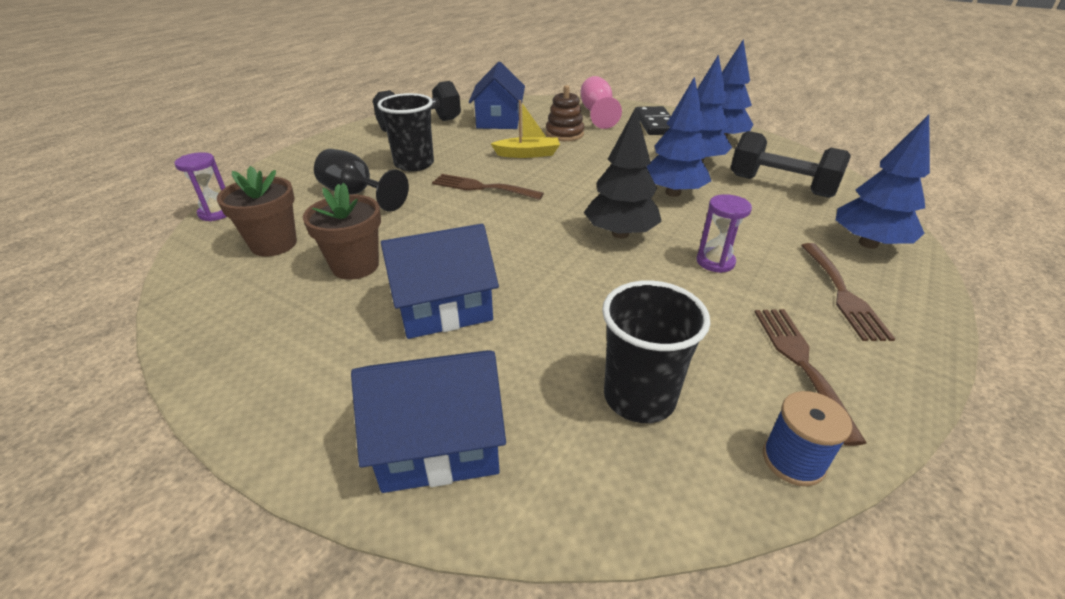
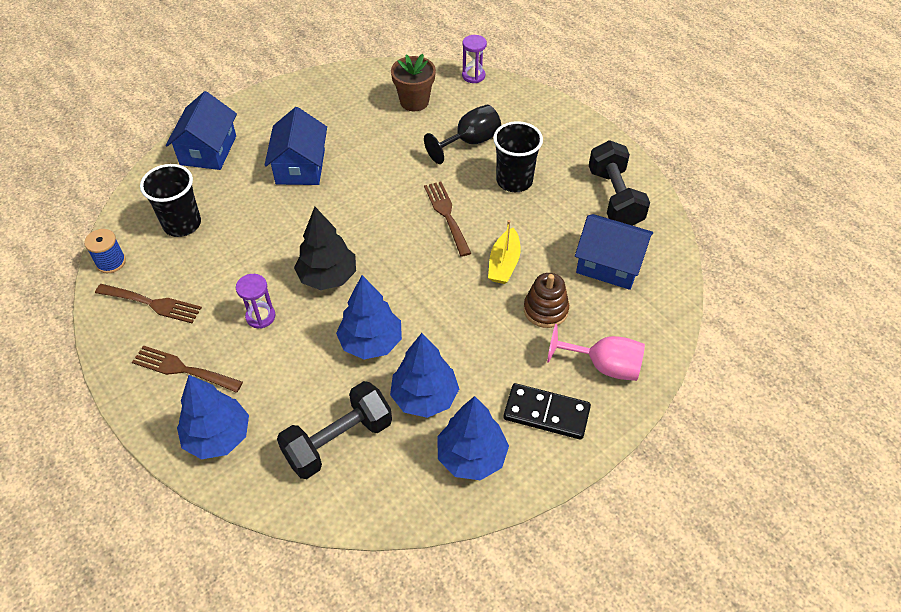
camera: 110 degrees right, 15 degrees up
brown flower pot [303,183,381,280] -> none
brown fork [432,174,544,200] -> brown fork turned 60 degrees counterclockwise [424,181,471,257]

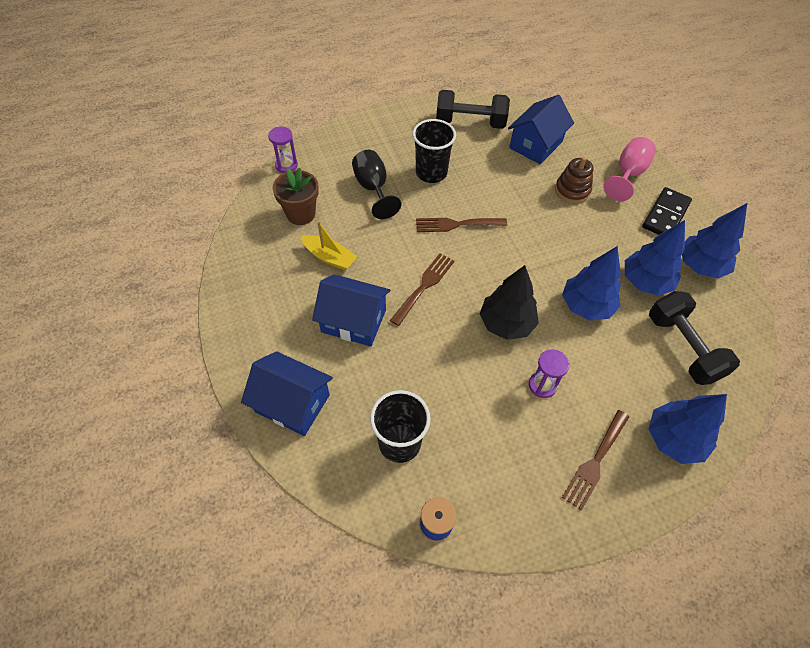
camera: 75 degrees left, 5 degrees up
brown fork [95,284,202,323] -> brown fork moved to [390,253,455,326]
yellow boat [488,220,521,284] -> yellow boat moved to [301,221,358,270]

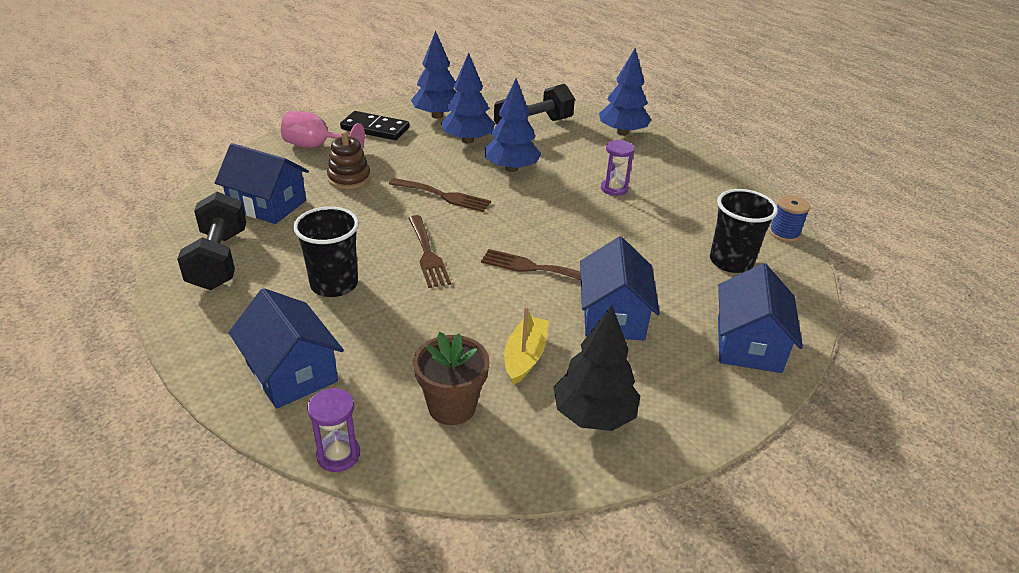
camera: 105 degrees left, 20 degrees down
black goblet [352,150,401,219] -> none
black tree [480,265,539,340] -> black tree moved to [553,305,640,431]
brown fork [562,410,629,511] -> brown fork moved to [389,178,491,212]
none -> blue house [229,288,344,409]

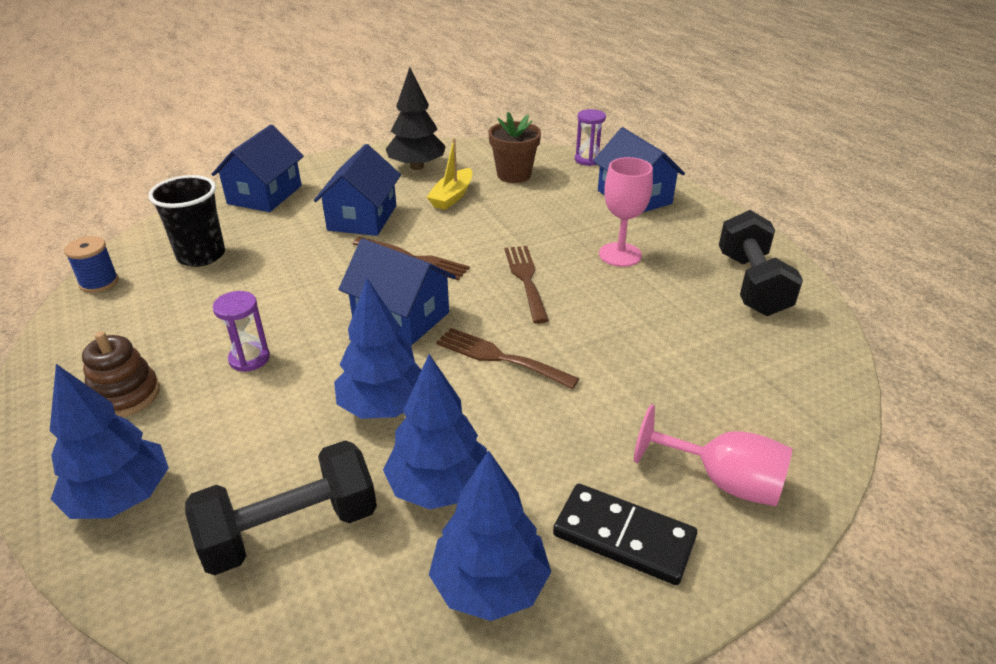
camera: 170 degrees left, 0 degrees up
blue house [215,143,309,224] -> blue house moved to [338,239,456,345]
black cup [293,206,359,297] -> pink goblet [599,157,653,267]
brown stacking toy [327,131,371,189] -> brown stacking toy moved to [82,331,160,417]

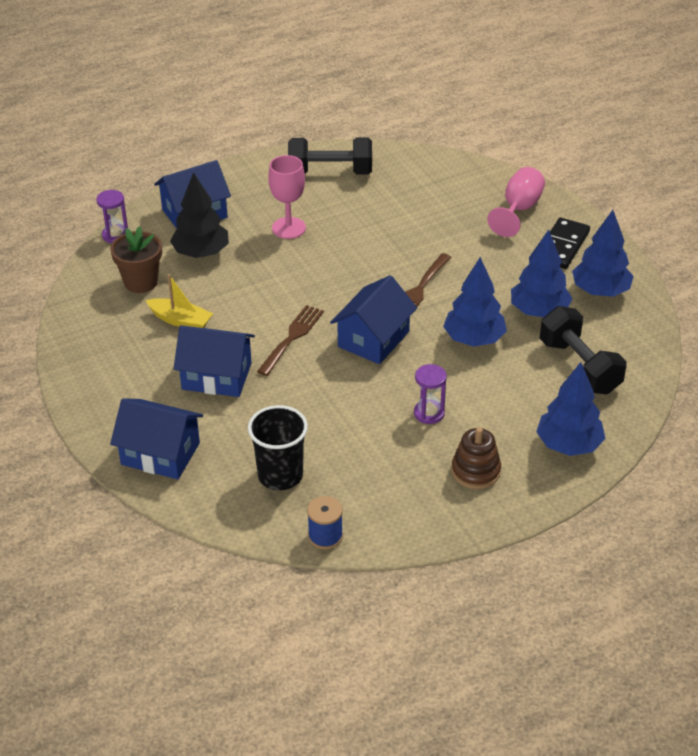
camera: 90 degrees left, 5 degrees up
black tree [386,67,446,170] -> black tree moved to [170,172,229,258]
brown fork [504,246,549,324] -> none

